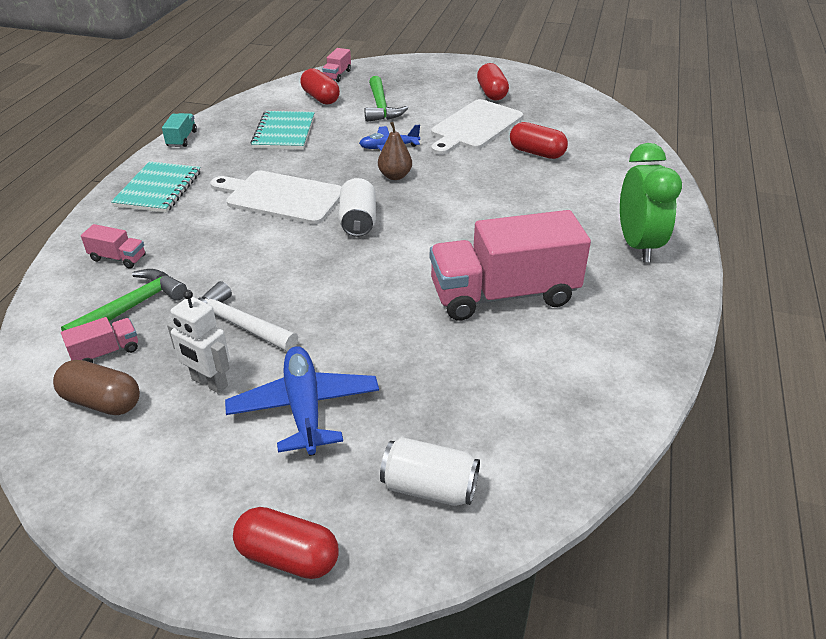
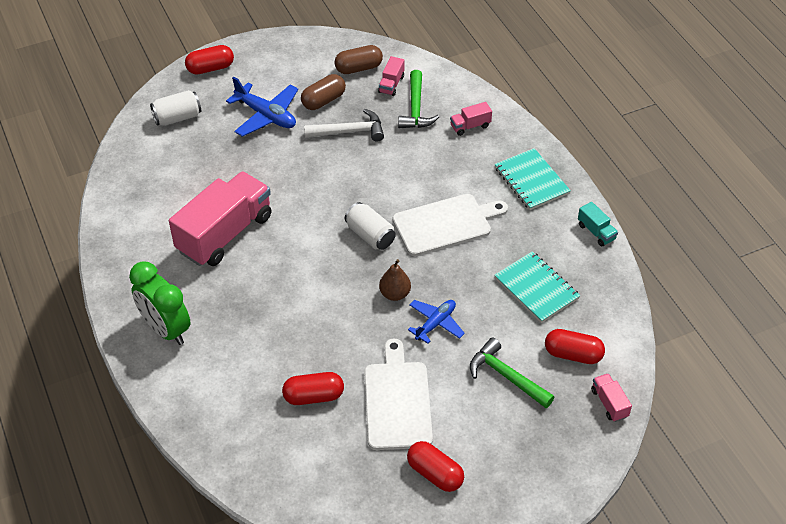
camera: 140 degrees right, 10 degrees up
white robot [167,290,230,394] -> brown capsule [301,74,346,110]

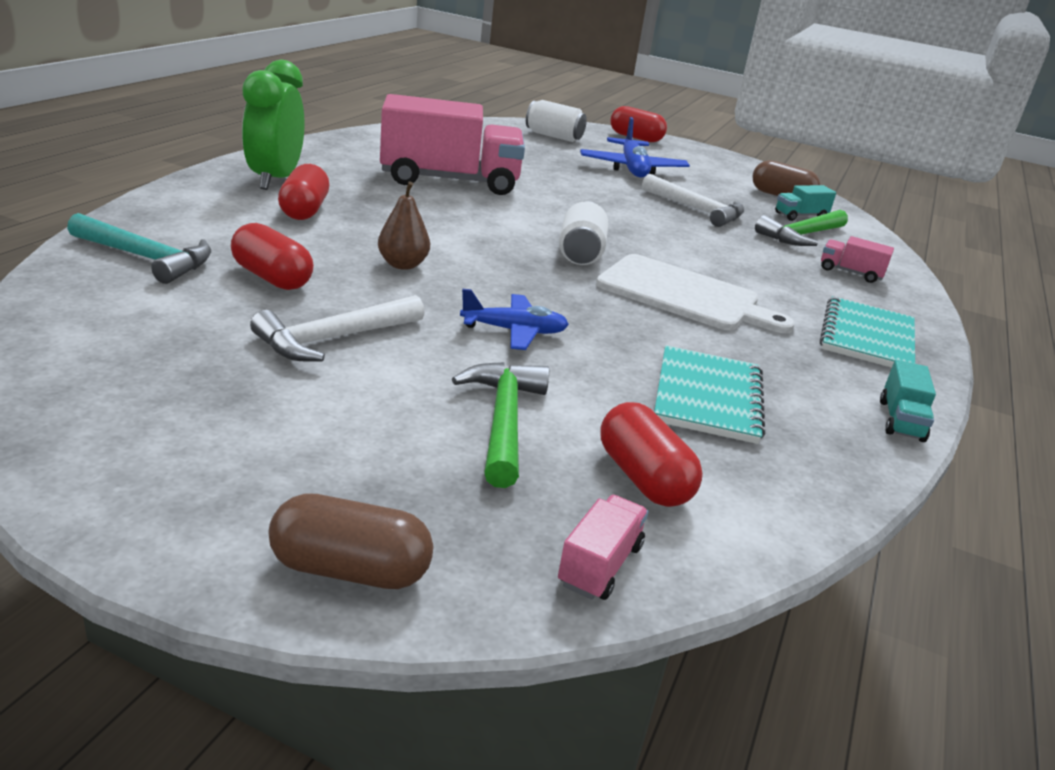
camera: 45 degrees right, 20 degrees down
brown capsule [301,74,346,110] -> brown capsule moved to [269,493,433,589]
white cutting board [364,339,433,450] -> white hammer [250,295,425,361]
pink truck [378,56,404,96] -> turquoise truck [775,185,836,221]
brown pear [379,259,411,301] -> brown pear moved to [378,181,430,270]
red capsule [407,441,464,492] -> red capsule moved to [278,164,329,220]
none -> turquoise hammer [67,213,211,284]

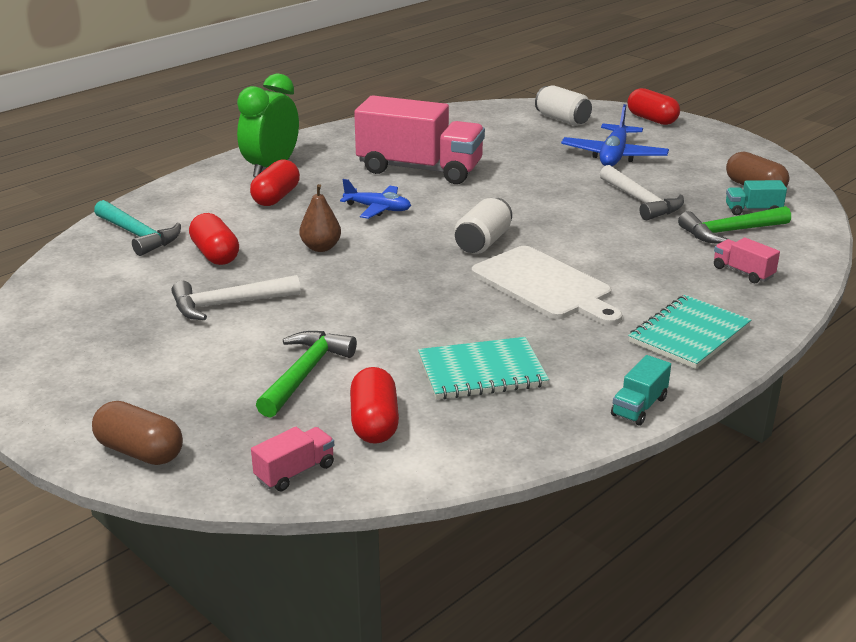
camera: 25 degrees right, 0 degrees up
blue plane [460,288,569,350] -> blue plane moved to [340,179,411,219]
turquoise notebook [654,345,765,444] -> turquoise notebook turned 45 degrees clockwise [418,337,549,399]

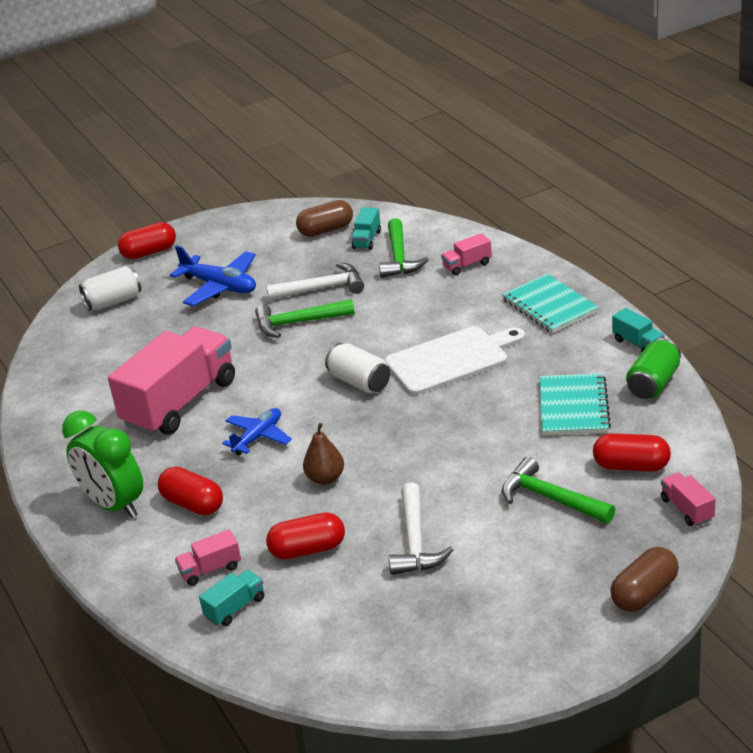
camera: 70 degrees left, 5 degrees up
turquoise hammer [94,200,181,256] -> turquoise truck [199,570,264,626]
none -> pink truck [175,529,241,586]
none -> green hammer [255,299,355,338]
none -> green can [626,338,681,399]

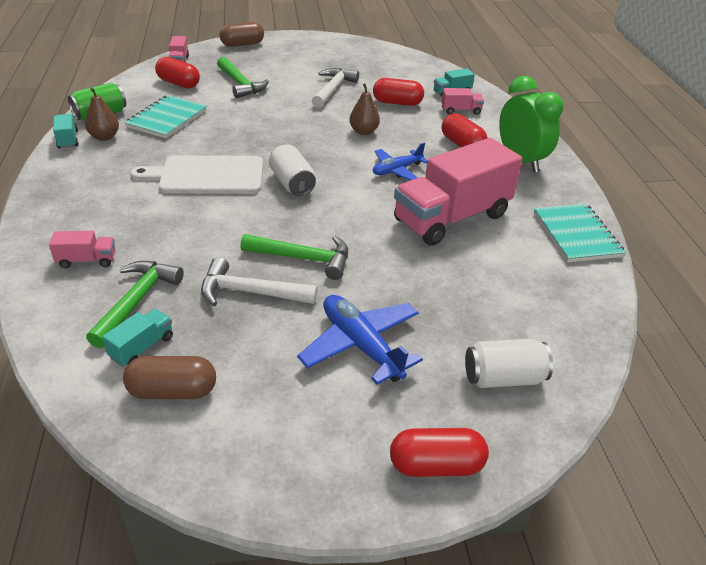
camera: 165 degrees left, 5 degrees up
turquoise notebook [502,274,599,333] -> turquoise notebook moved to [534,204,626,262]
none -> brown pear [85,87,119,141]

